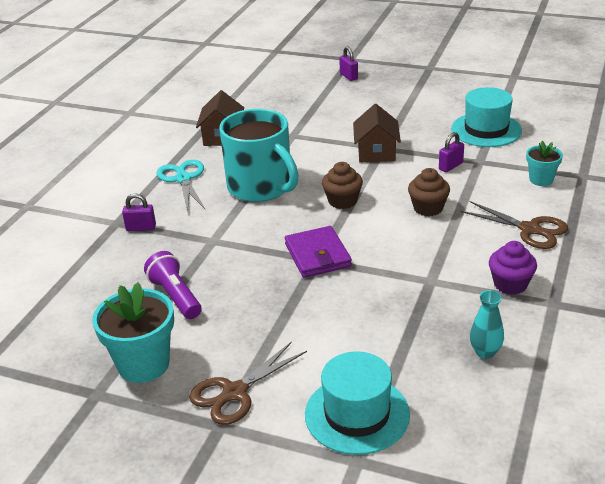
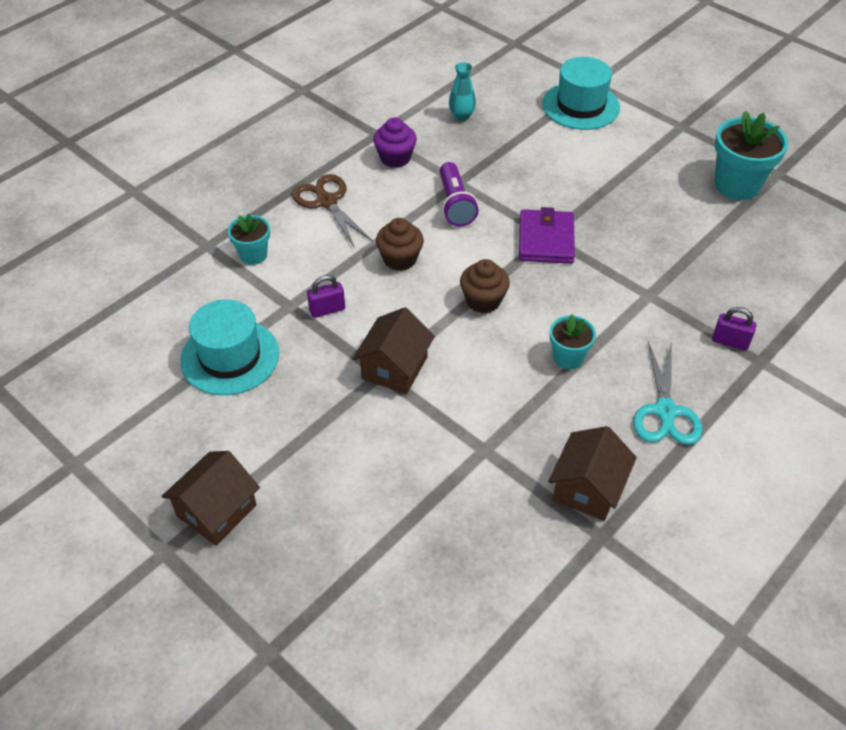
camera: 160 degrees left, 15 degrees up
purple flashlight [144,251,202,319] -> purple flashlight moved to [440,162,479,226]
brown scissors [189,341,307,425] -> none
turquoise mug [219,109,299,202] -> turquoise flower pot [550,314,596,369]
purple padlock [339,46,358,81] -> none
none -> brown house [161,451,260,546]

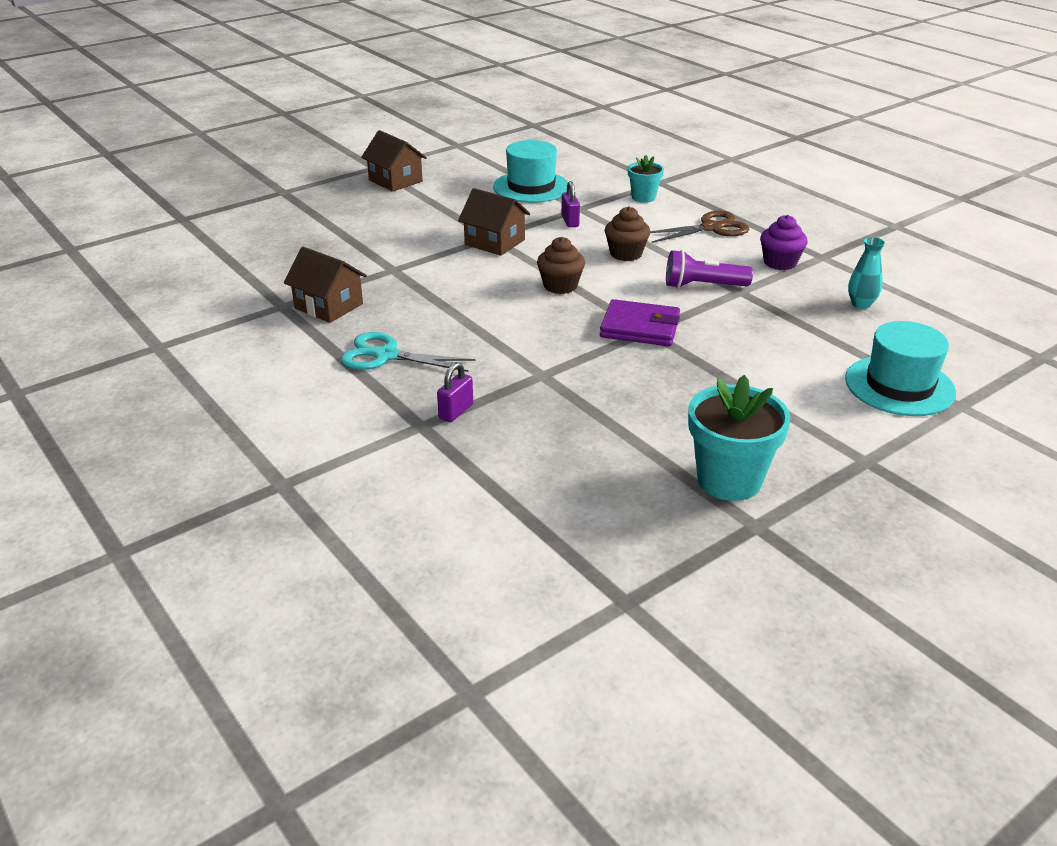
camera: 100 degrees right, 15 degrees down
turquoise flower pot [550,314,596,369] -> none

